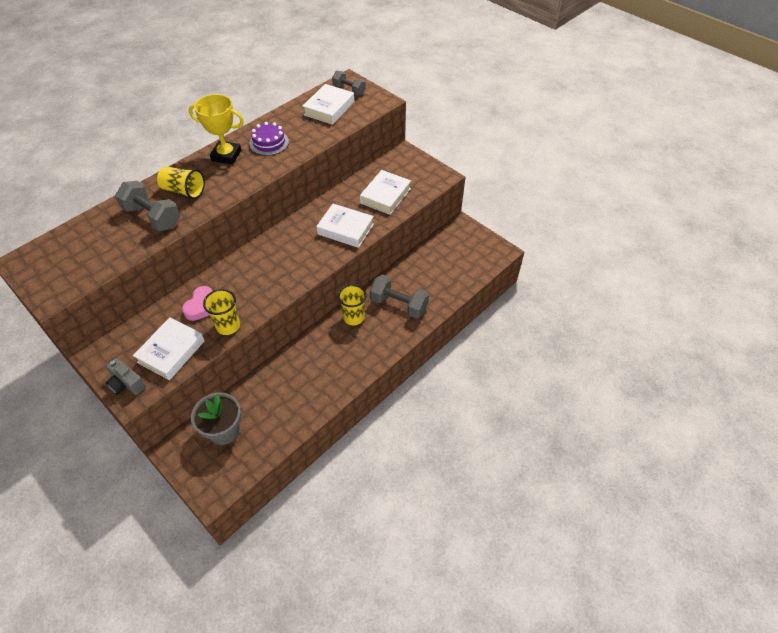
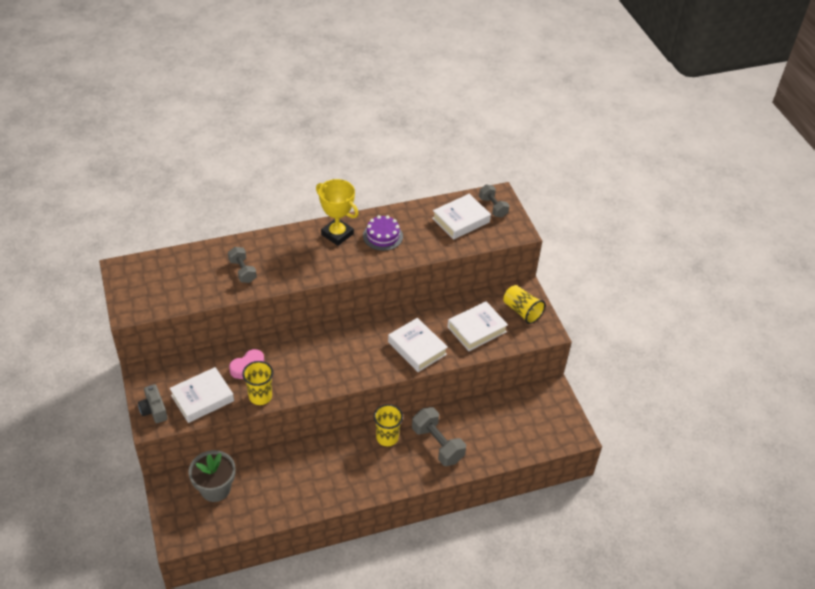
camera: 25 degrees right, 5 degrees down
grey dumbbell [115,181,180,231] -> grey dumbbell [228,247,257,283], size x0.64
yellow cup [157,166,205,199] -> yellow cup moved to [503,285,546,324]

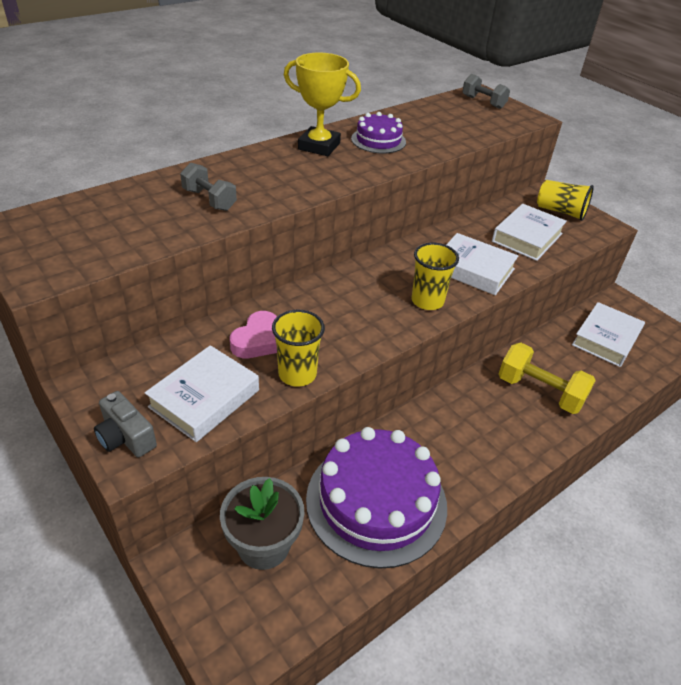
camera: 20 degrees left, 5 degrees down
yellow cup [374,404,403,446] -> yellow cup moved to [412,243,459,310]
grey dumbbell [412,407,466,466] -> yellow dumbbell [499,342,596,414]
white book [432,194,491,240] -> white book moved to [572,302,645,367]
none -> purple cake [306,427,447,569]

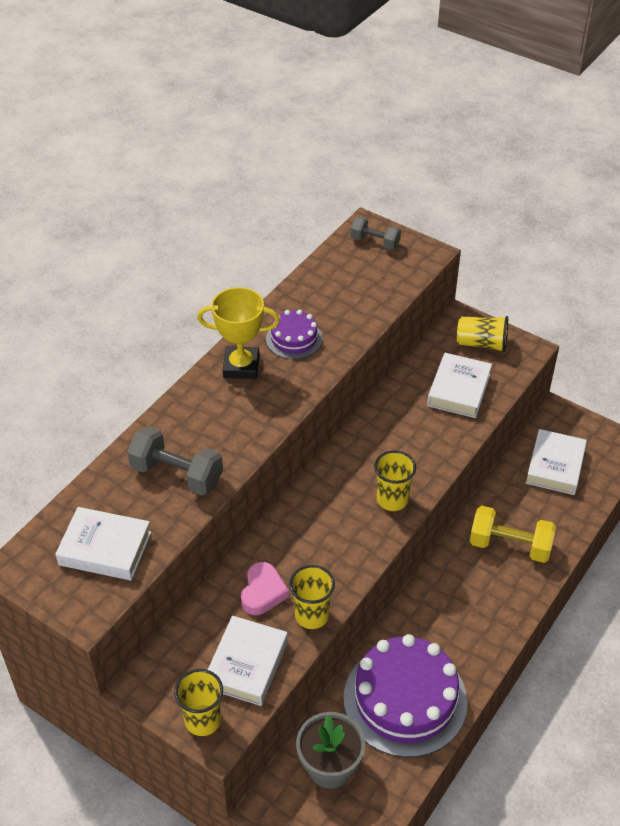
camera: 15 degrees left, 5 degrees up
grey camera [94,391,157,457] -> yellow cup [174,669,223,736]
grey dumbbell [180,162,237,211] -> grey dumbbell [127,426,223,496], size x1.56
white book [446,233,518,295] -> white book moved to [56,507,151,580]

